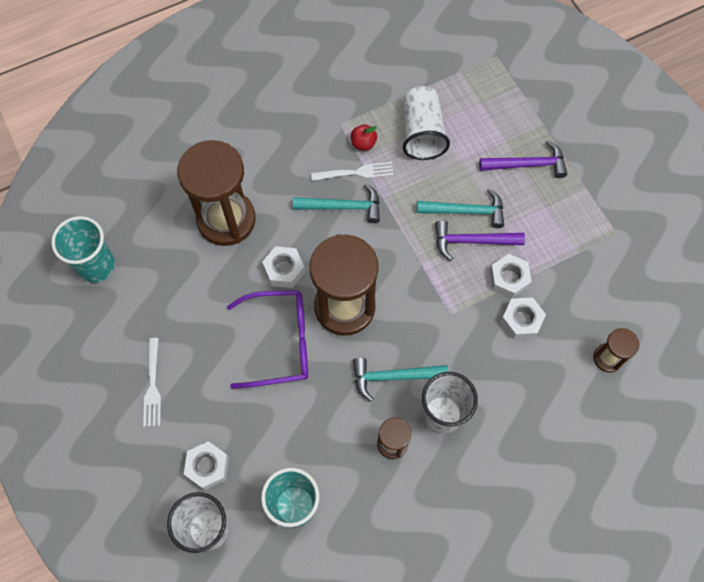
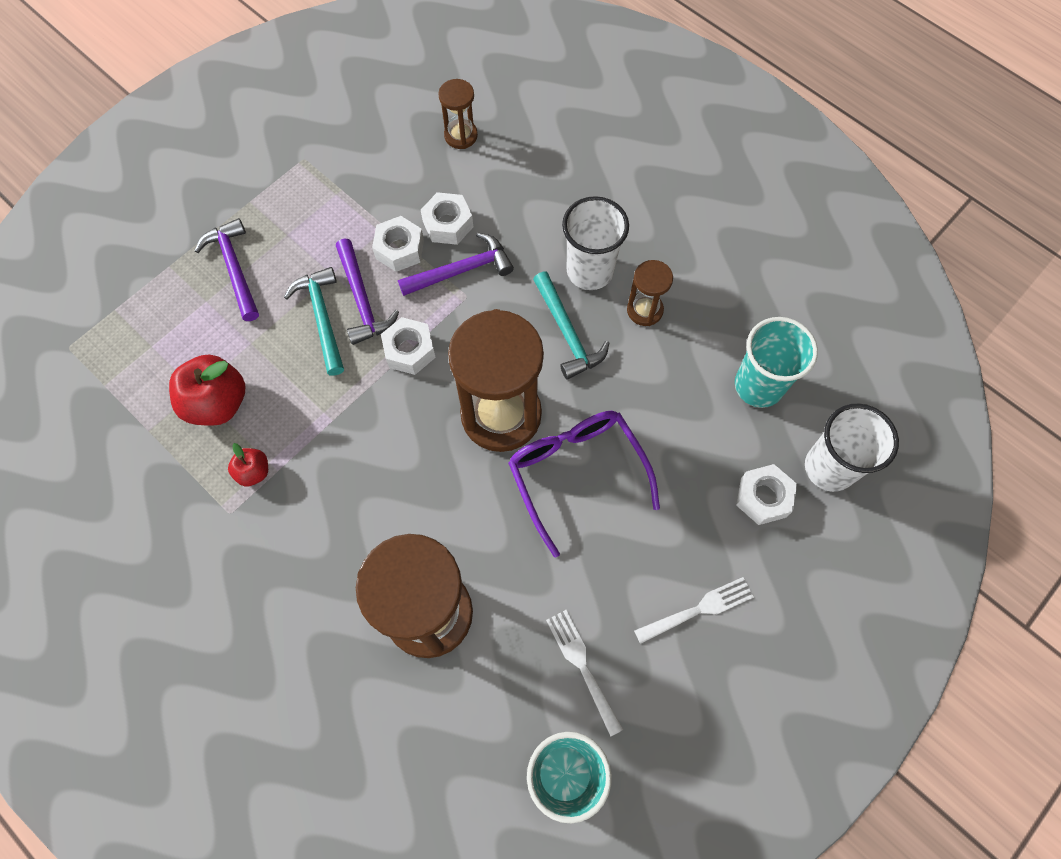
camera: 110 degrees left, 0 degrees up
white nut [262,246,305,288] -> white nut moved to [381,317,436,375]
turquoise hammer [293,184,380,223] -> none
white fork [311,162,394,181] -> white fork moved to [546,610,623,736]
white cup [403,86,450,160] -> red apple [169,354,245,426]
none -> purple hammer [398,232,514,296]

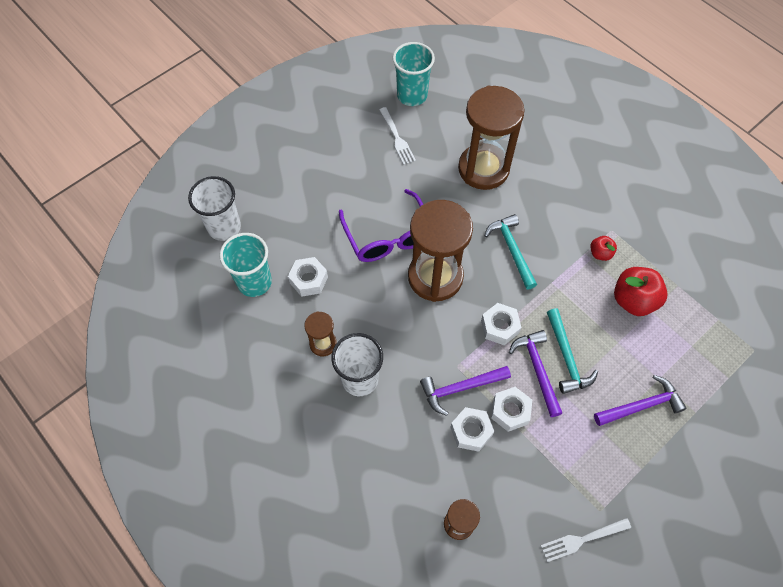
camera: 175 degrees left, 5 degrees down
purple hammer [195,218,259,321] -> purple hammer turned 90 degrees counterclockwise [594,375,687,426]
turquoise hammer [533,272,609,379] -> turquoise hammer moved to [485,214,537,290]
white fork [634,577,754,644] -> white fork moved to [541,518,631,562]
white nut [736,464,797,525] -> white nut moved to [288,257,328,297]

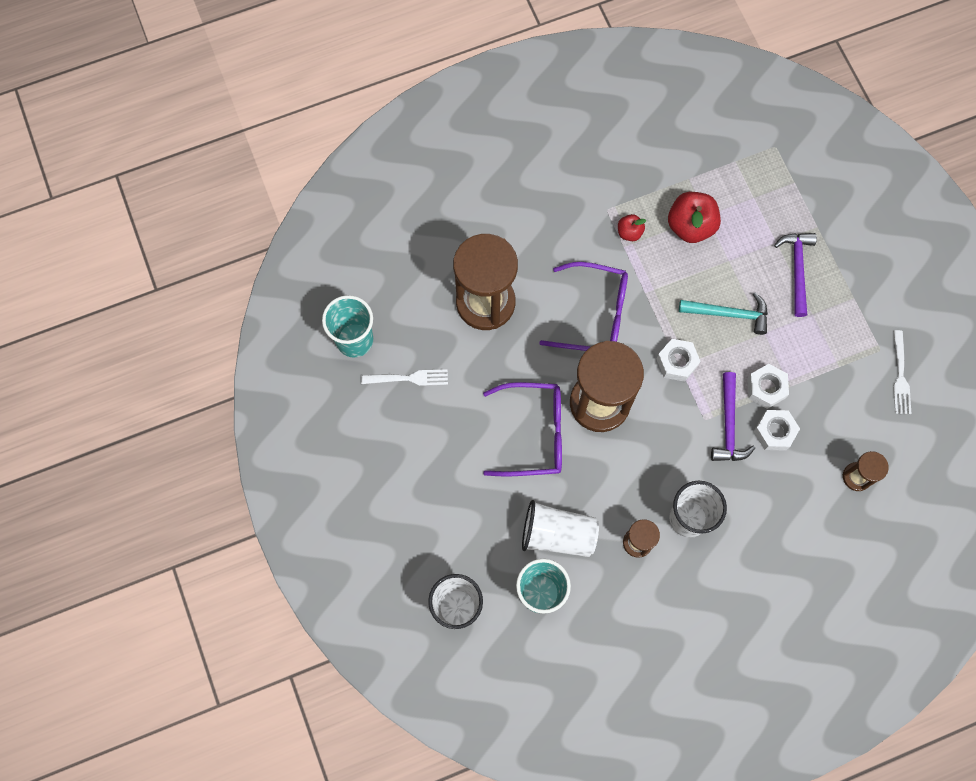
camera: 70 degrees left, 10 degrees up
white nut [288,257,328,297] -> white cup [522,500,599,557]
turquoise hammer [485,214,537,290] -> purple glasses [539,262,628,351]
purple hammer [509,330,562,417] -> none

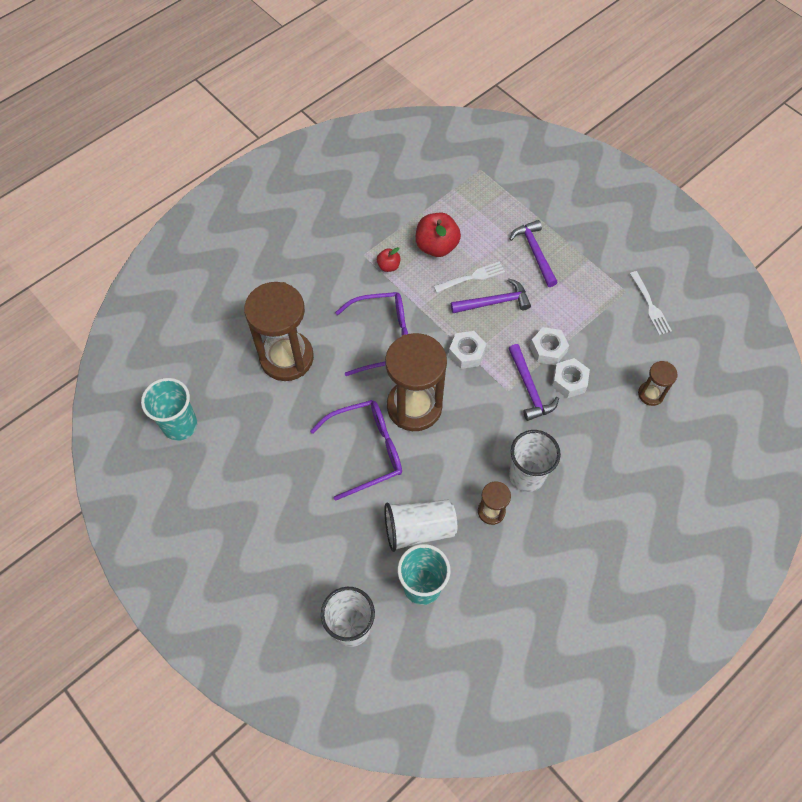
camera: 20 degrees left, 10 degrees down
white fork [361,369,448,386] -> white fork moved to [434,261,505,292]
turquoise hammer [679,293,768,335] -> purple hammer [451,279,531,313]

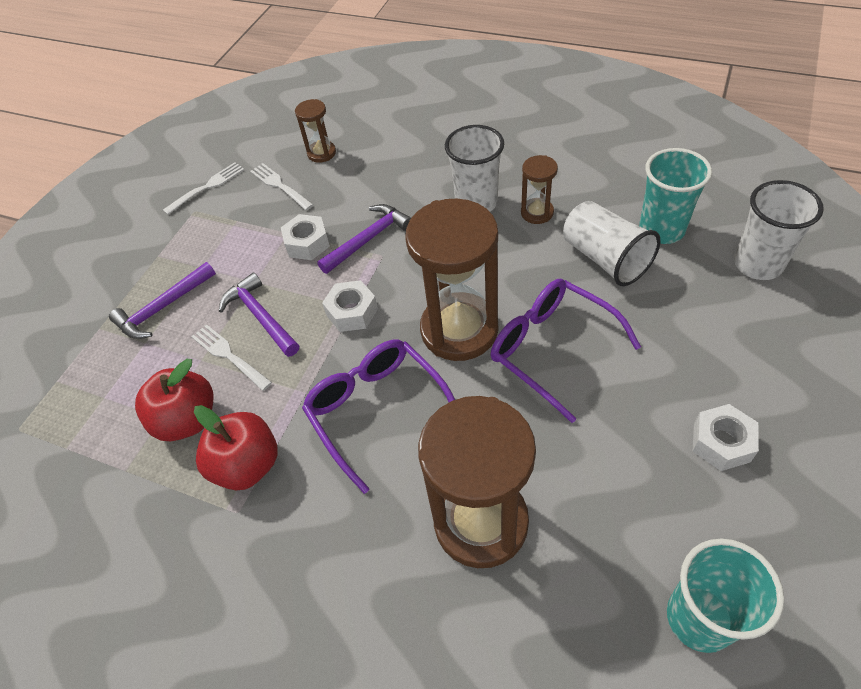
camera: 110 degrees left, 10 degrees down
red apple [377,247,401,272] -> red apple [194,405,277,490], size x1.89
white nut [552,358,590,398] -> white nut moved to [693,404,759,471]
none -> white fork [250,163,313,210]

